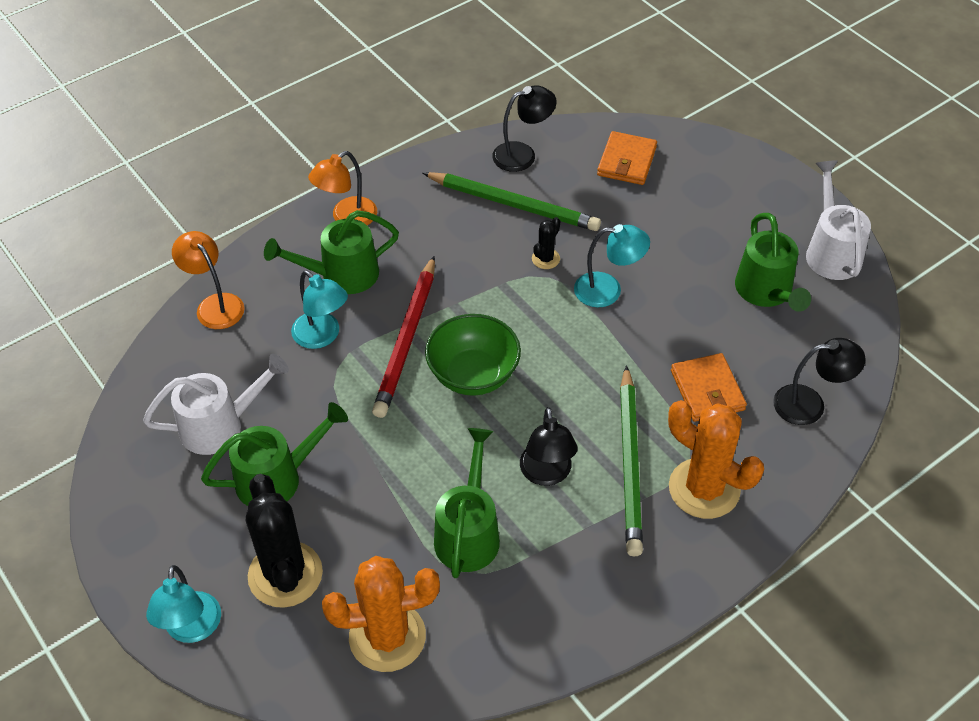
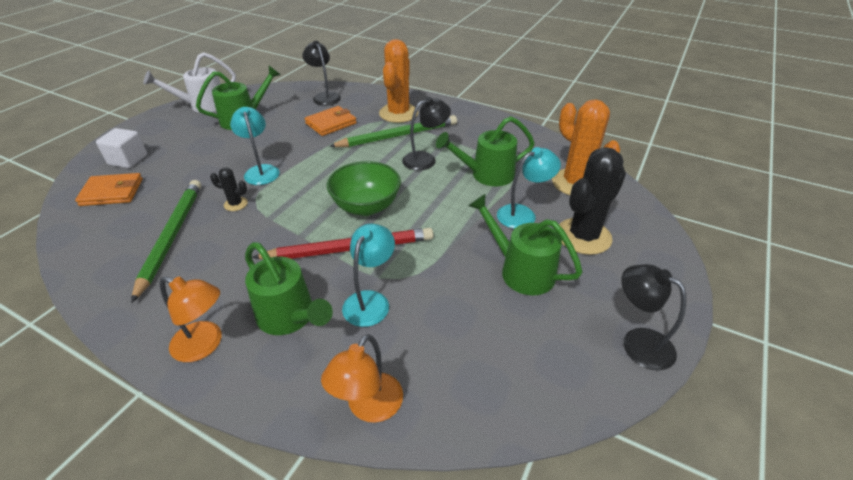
camera: 115 degrees left, 10 degrees down
white watering can [143,354,289,455] -> none
turquoise lamp [146,565,221,643] -> turquoise lamp moved to [497,147,561,229]
black lamp [492,85,557,172] -> black lamp moved to [621,264,686,371]
none -> white cube [96,128,147,168]

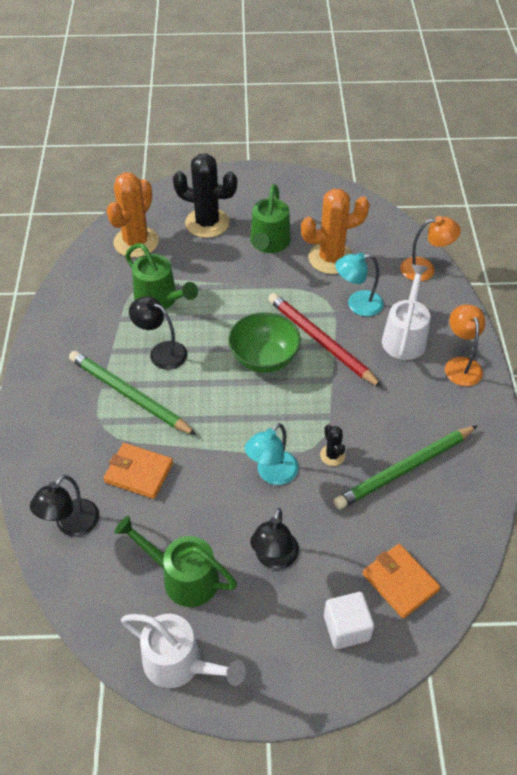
camera: 120 degrees left, 10 degrees up
green watering can [245,242,333,335] -> white watering can [382,265,430,360]
orange cactus [379,39,418,123] -> orange cactus moved to [301,189,370,274]
turquoise lamp [497,147,561,229] -> none
black lamp [621,264,686,371] -> black lamp moved to [250,508,299,569]

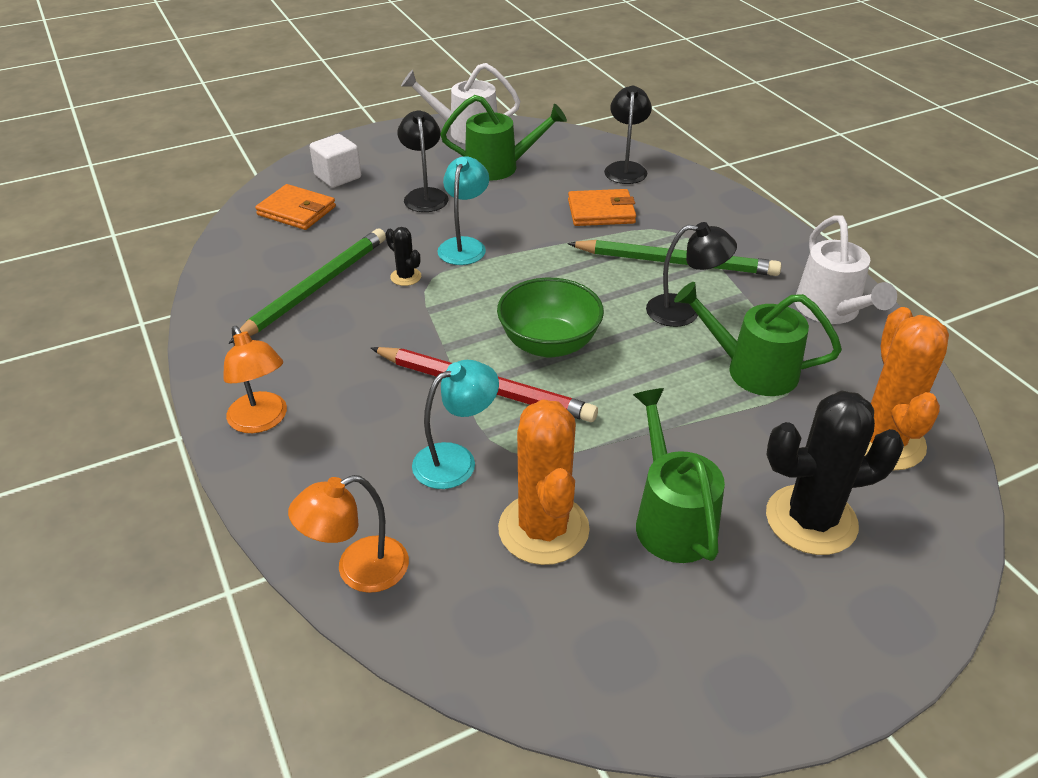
camera: 155 degrees right, 10 degrees down
orange cactus [301,189,370,274] -> orange cactus turned 60 degrees counterclockwise [498,399,590,565]
white watering can [382,265,430,360] -> white watering can moved to [795,215,897,324]

